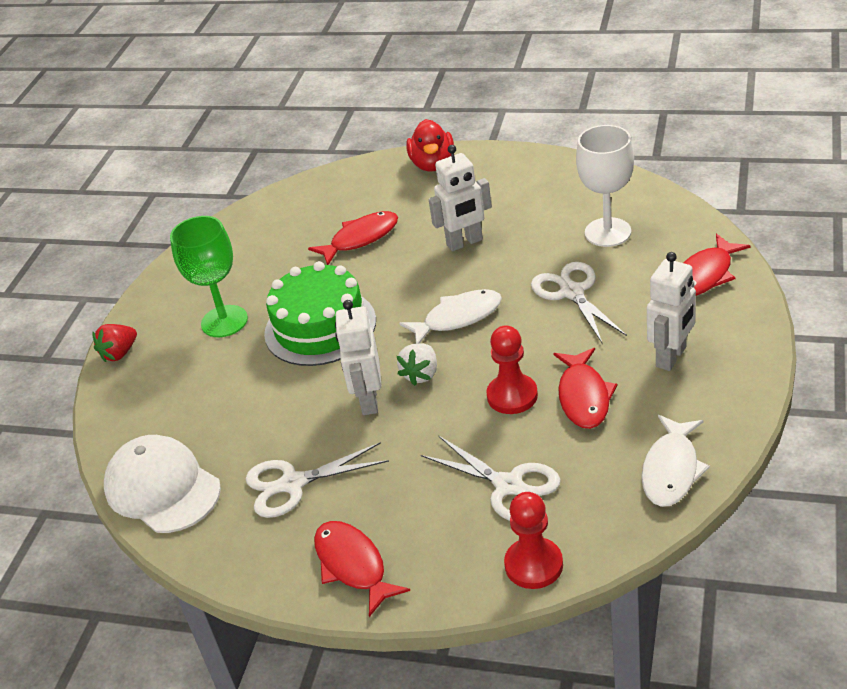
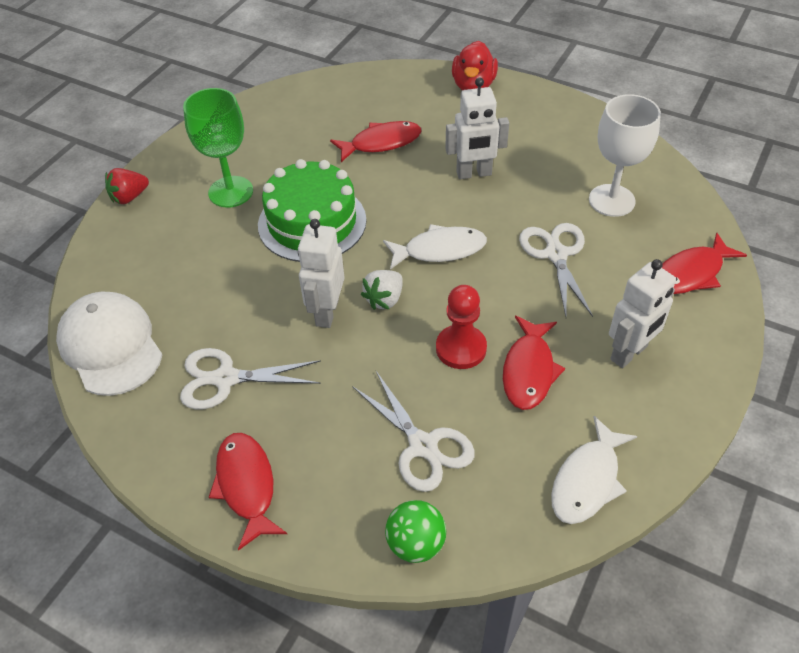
camera: 10 degrees right, 10 degrees up
red pawn [504,492,563,589] -> green ball [385,500,446,563]

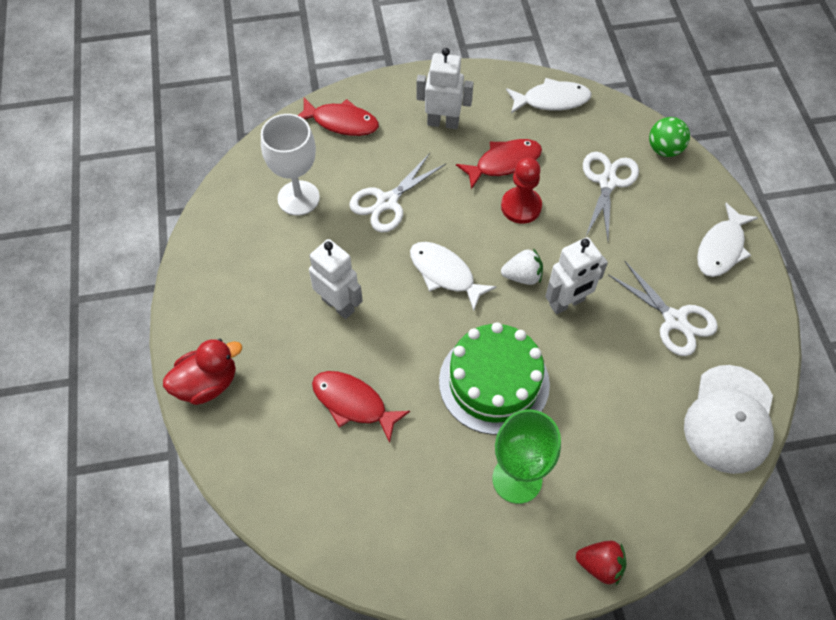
camera: 130 degrees left, 10 degrees up
red fish [209,433,287,551] -> white fish [697,203,758,277]

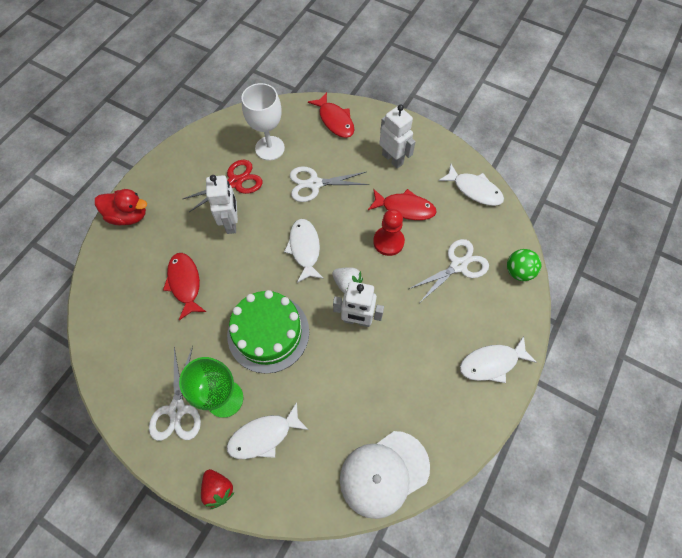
camera: 40 degrees right, 5 degrees up
white scissors [608,260,718,356] -> white scissors moved to [149,346,201,441]
none -> red scissors [183,160,263,212]
none -> white fish [227,402,309,459]

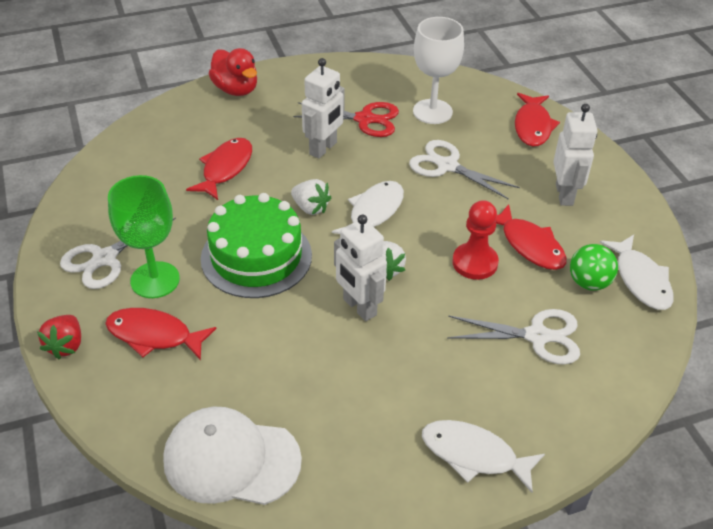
camera: 40 degrees right, 20 degrees down
white fish [227,402,309,459] -> red fish [105,308,216,360]
green ball [507,249,541,281] -> green ball moved to [570,244,618,291]
none -> white strawberry [291,179,331,215]

